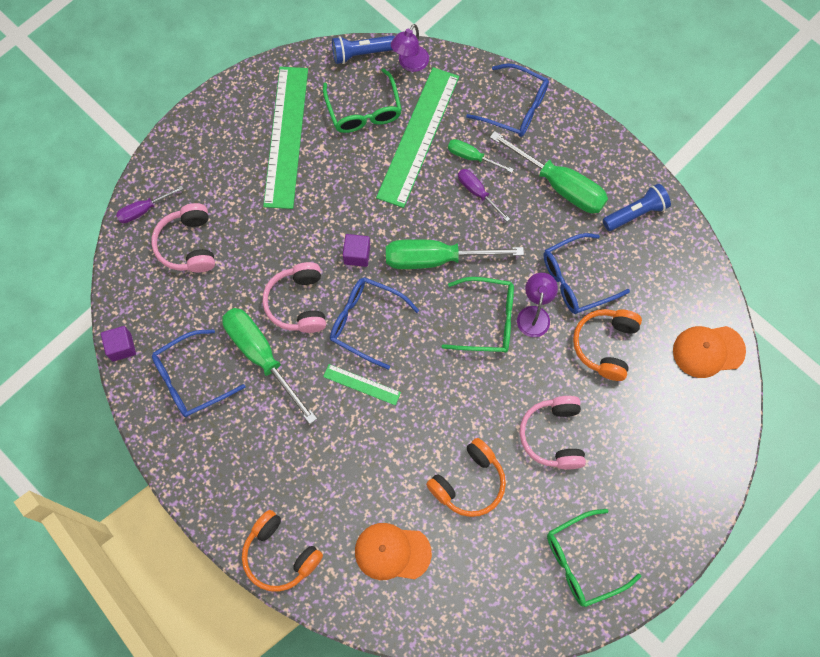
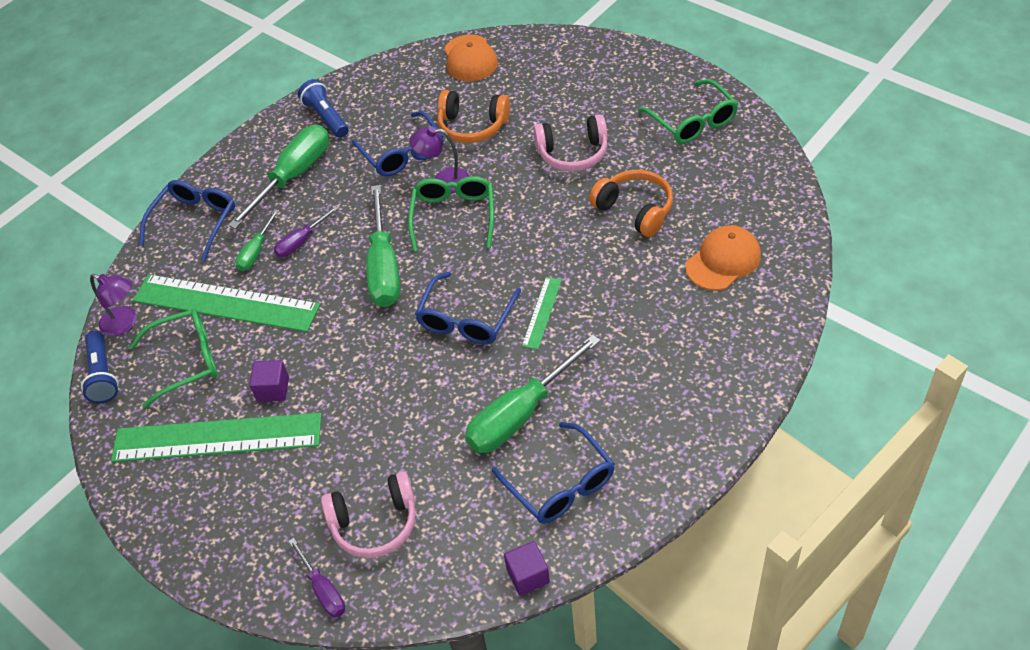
camera: 90 degrees left, 20 degrees down
orange headphones [242,510,323,592] -> none
pink headphones [263,262,326,333] -> none
purple cube [343,234,370,267] -> purple cube moved to [249,360,289,402]
orange cap [355,523,432,580] -> orange cap turned 135 degrees counterclockwise [685,225,761,290]

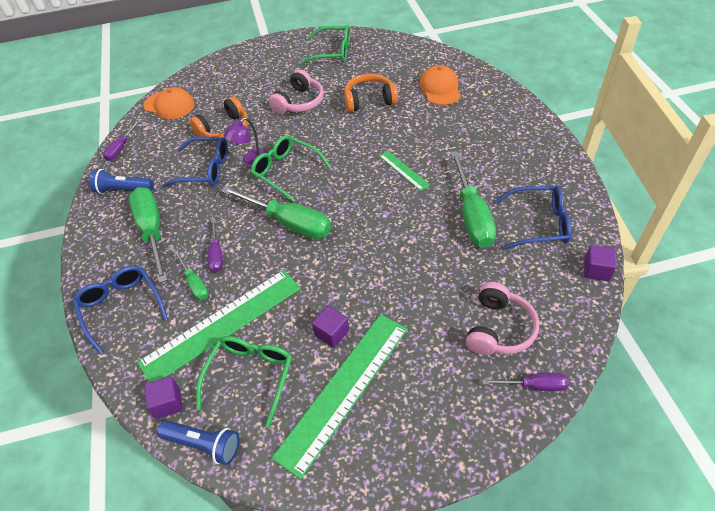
camera: 55 degrees left, 0 degrees up
purple lamp [90,274,137,336] -> purple cube [144,376,183,419]
blue glasses [415,272,522,344] -> none
none -> purple screwdriver [103,121,139,161]

